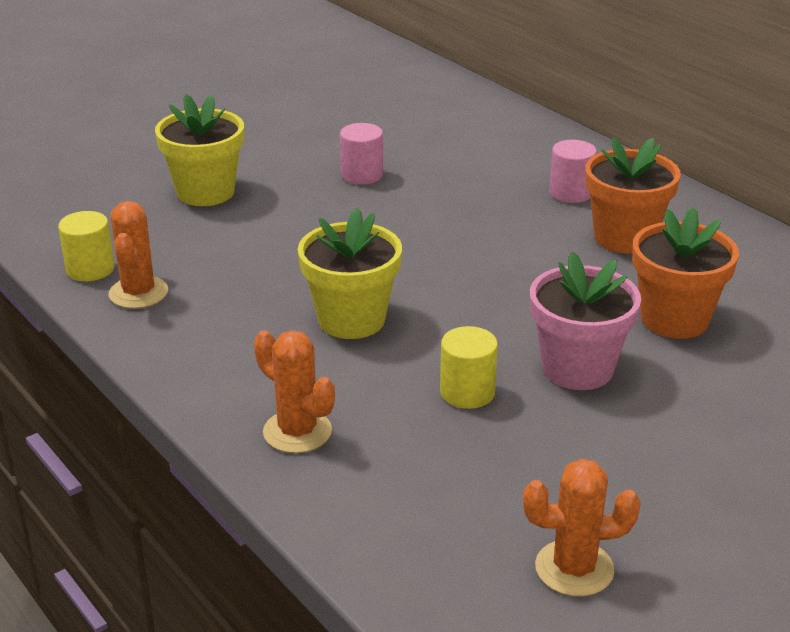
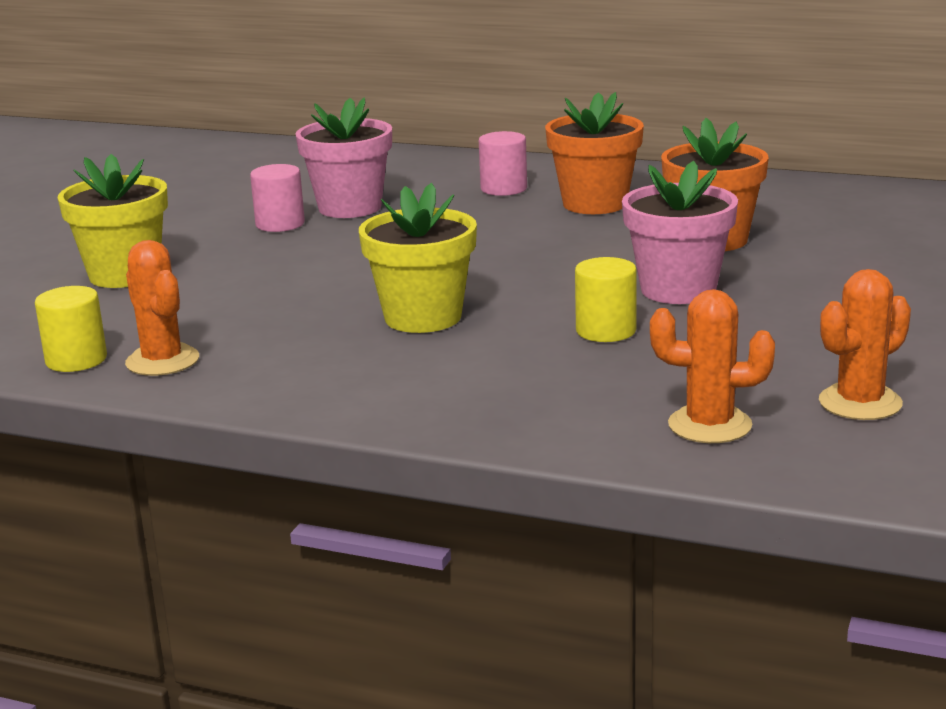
camera: 30 degrees left, 10 degrees down
orange cactus [254,330,335,453] -> orange cactus moved to [650,289,775,443]
none -> pink flower pot [295,98,392,218]

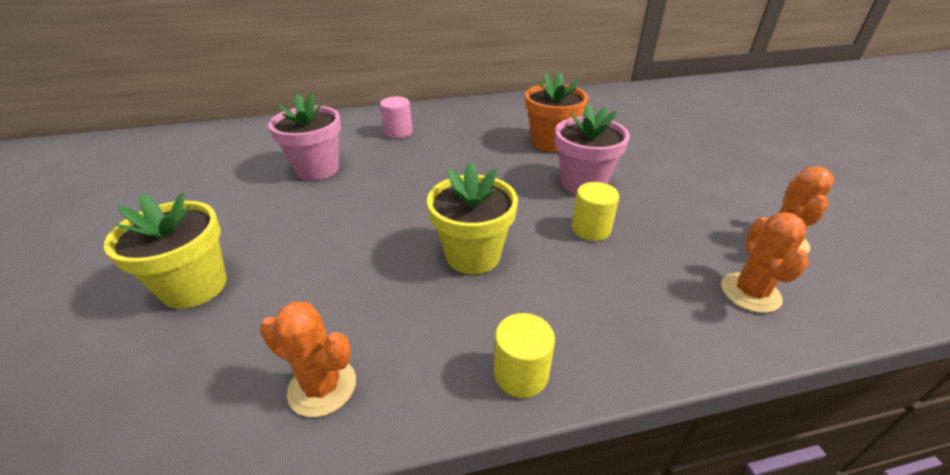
camera: 35 degrees left, 15 degrees up
yellow cylinder [35,286,107,372] -> yellow cylinder moved to [494,313,555,398]
pink cylinder [250,164,305,232] -> none
orange flower pot [545,92,644,214] -> none
orange cactus [650,289,775,443] -> orange cactus turned 60 degrees counterclockwise [721,212,809,313]

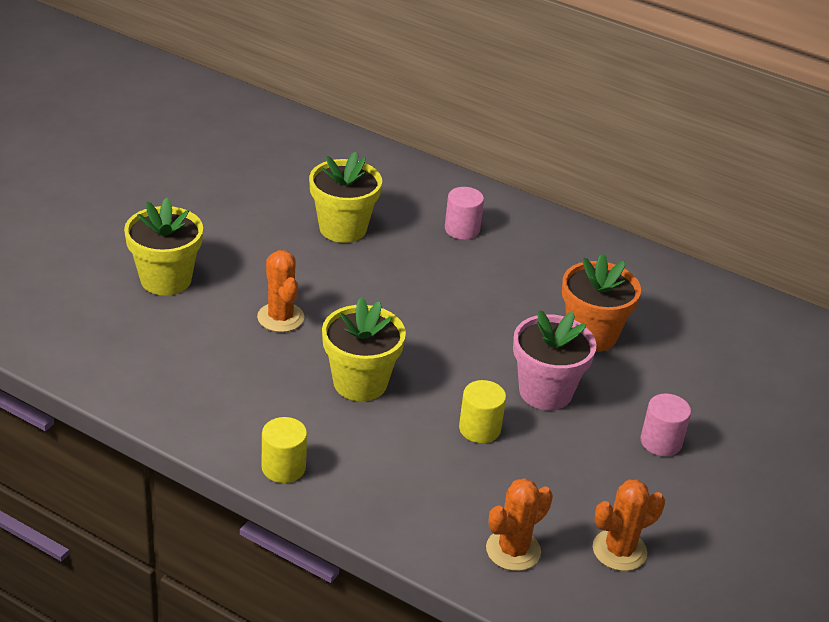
camera: 40 degrees right, 0 degrees up
orange cactus [260,301,356,417] -> orange cactus moved to [257,250,304,332]
pink flower pot [268,93,341,181] -> yellow flower pot [309,151,382,243]
none -> pink cylinder [640,393,691,456]

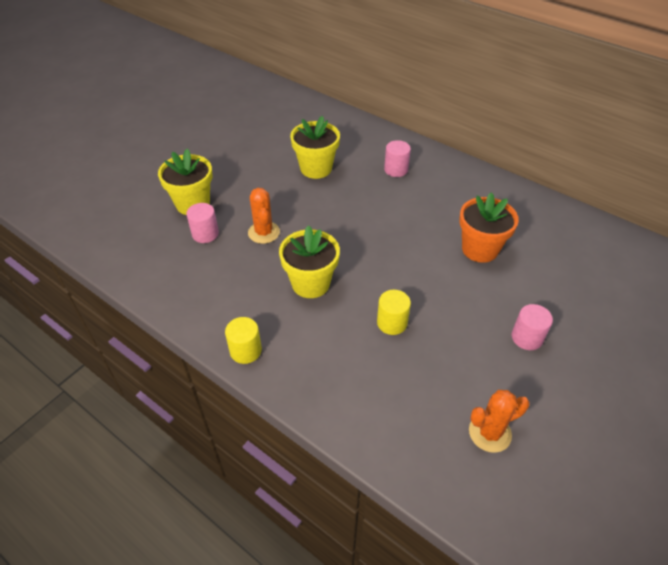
camera: 10 degrees right, 10 degrees up
orange cactus [486,478,553,571] -> none
pink flower pot [513,310,596,410] -> none
none -> pink cylinder [186,203,219,243]

